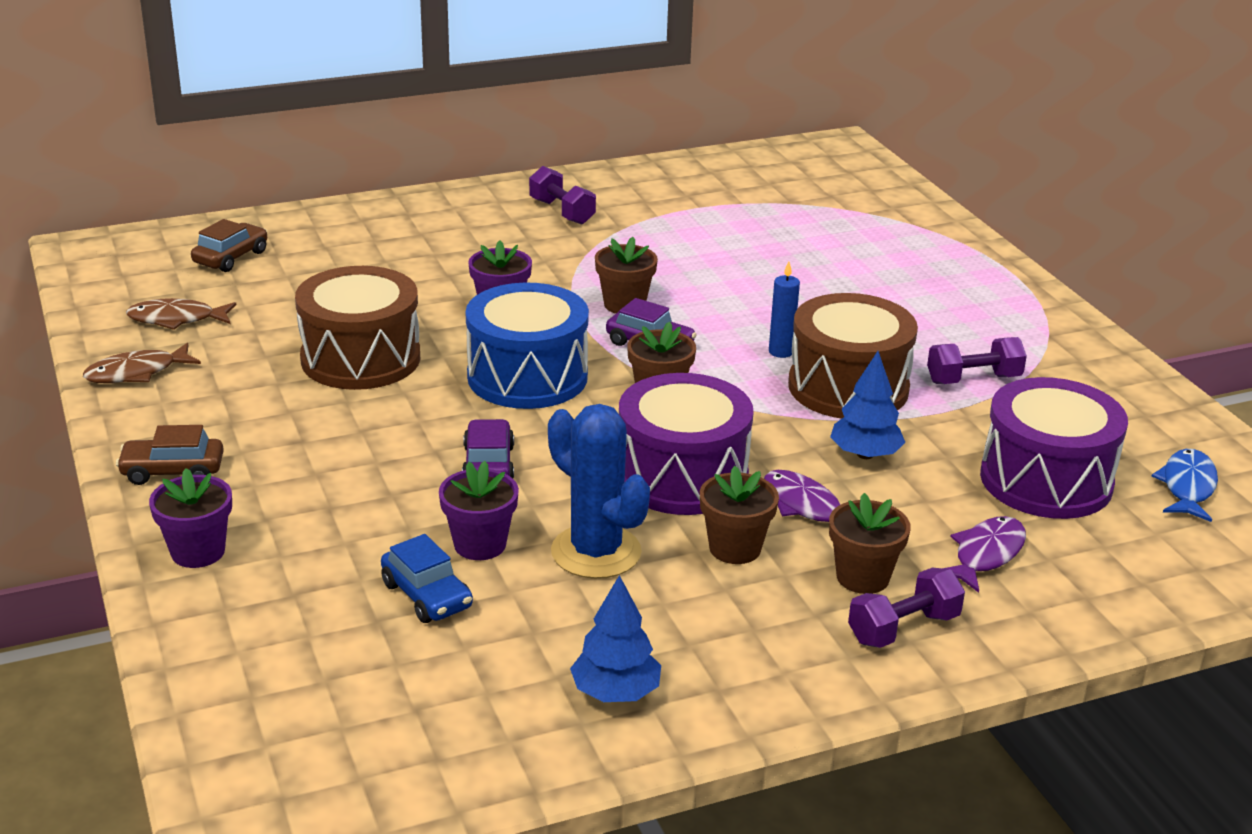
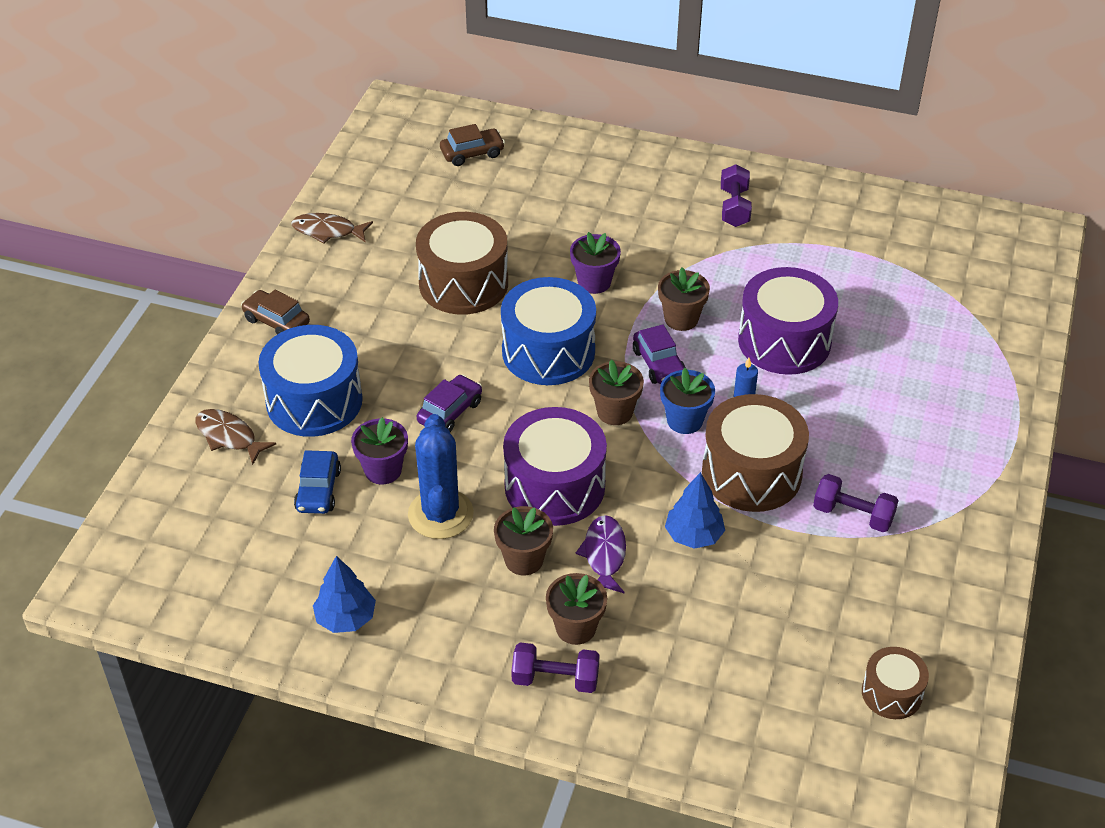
camera: 40 degrees right, 15 degrees up
brown fish [126,298,236,330] -> brown fish moved to [195,409,276,465]
purple flower pot [149,468,232,568] -> none
purple fish [943,516,1026,593] -> none
purple drum [980,377,1128,519] -> purple drum moved to [738,267,838,375]
blue fish [1152,449,1218,522] -> brown drum [862,647,929,719]
none -> blue drum [259,325,363,437]
none -> blue flower pot [660,368,715,434]

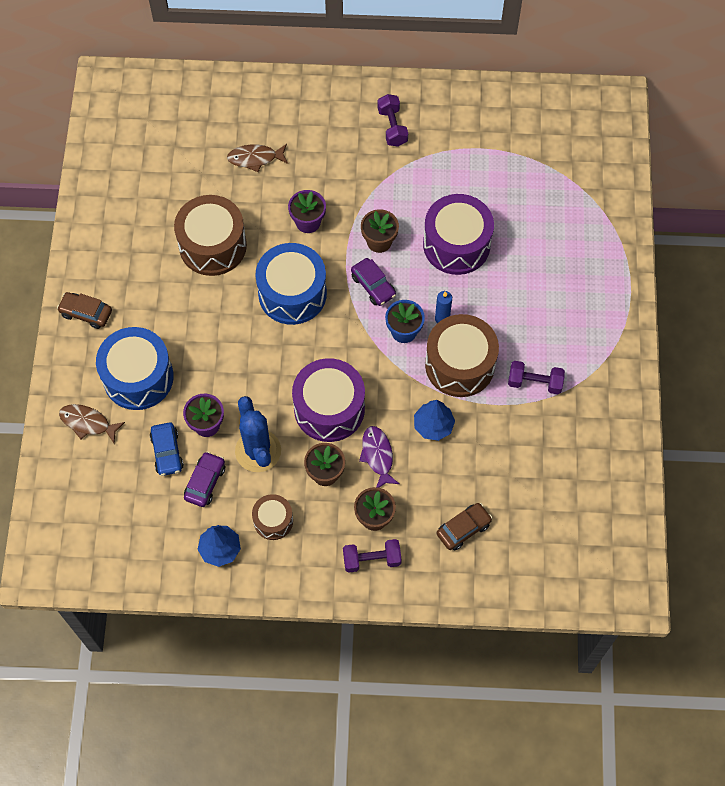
camera: 15 degrees left, 20 degrees up
brown fish [292,213,373,244] -> brown fish moved to [227,144,288,172]
purple car [417,375,482,432] -> purple car moved to [184,451,225,507]
brown car [440,124,505,166] -> brown car moved to [437,503,493,551]
brown flower pot [589,360,644,425] -> none
brown drum [862,647,929,719] -> brown drum moved to [252,494,293,540]

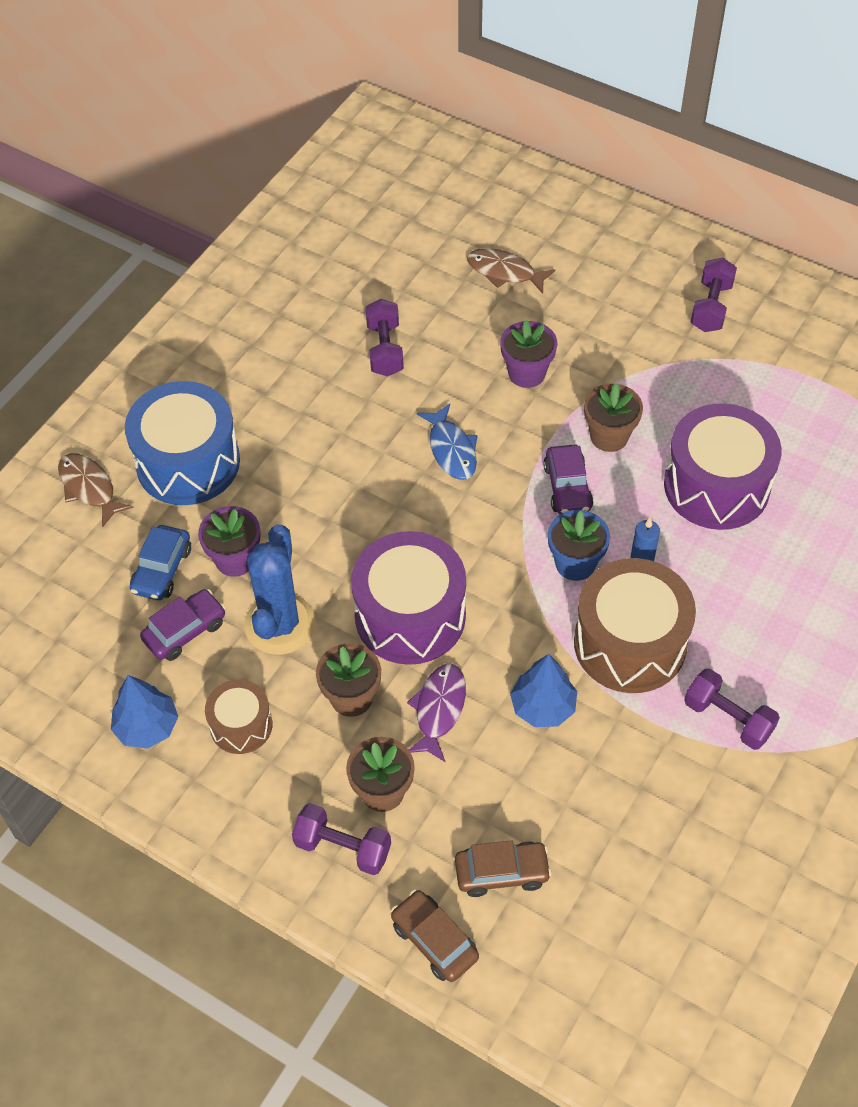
camera: 30 degrees right, 10 degrees down
brown car [57,292,112,329] -> brown car moved to [391,890,479,982]
brown drum [174,195,247,276] -> purple dumbbell [366,299,404,376]
blue drum [255,243,327,325] -> blue fish [417,404,478,480]

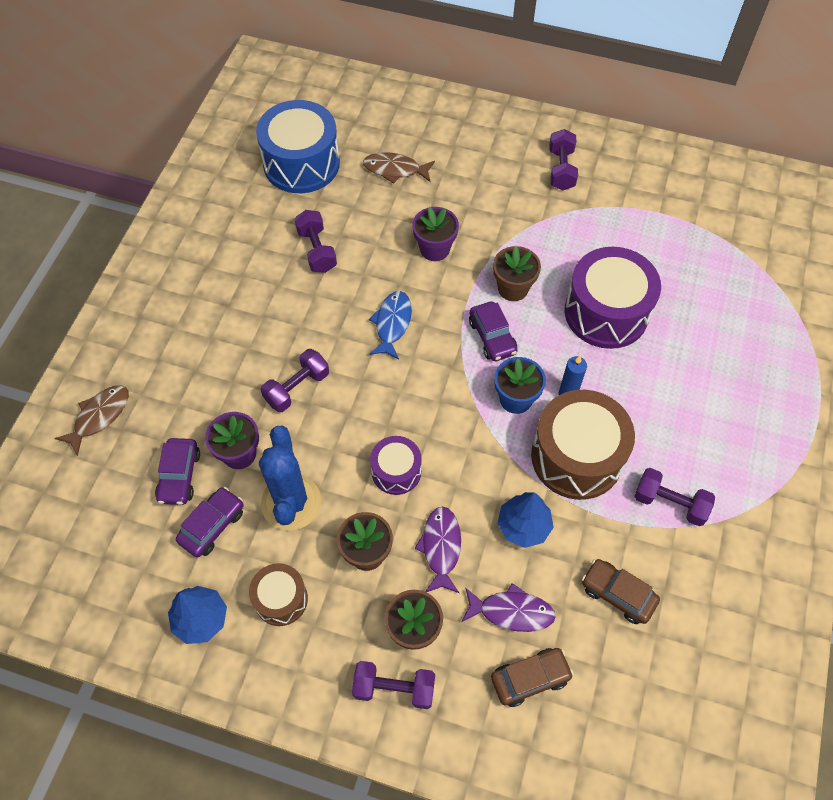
camera: 15 degrees left, 5 degrees up
brown fish [58,453,134,527] -> brown fish turned 90 degrees clockwise [55,385,129,456]
blue drum [125,381,240,505] -> blue drum moved to [256,100,340,193]
blue car [130,525,191,600] -> purple car [155,438,200,505]
purple drum [351,531,466,665] -> purple drum [370,436,422,495], size x0.54
brown car [391,890,479,982] -> brown car moved to [582,559,660,624]
blue fish [417,404,478,480] -> blue fish turned 135 degrees counterclockwise [369,291,412,360]
none -> purple dumbbell [261,349,329,412]
none -> purple fish [462,583,556,632]

